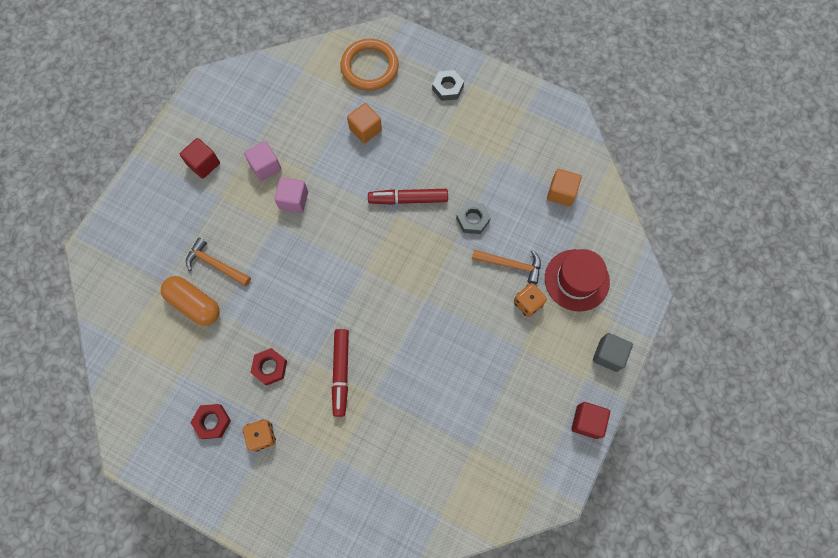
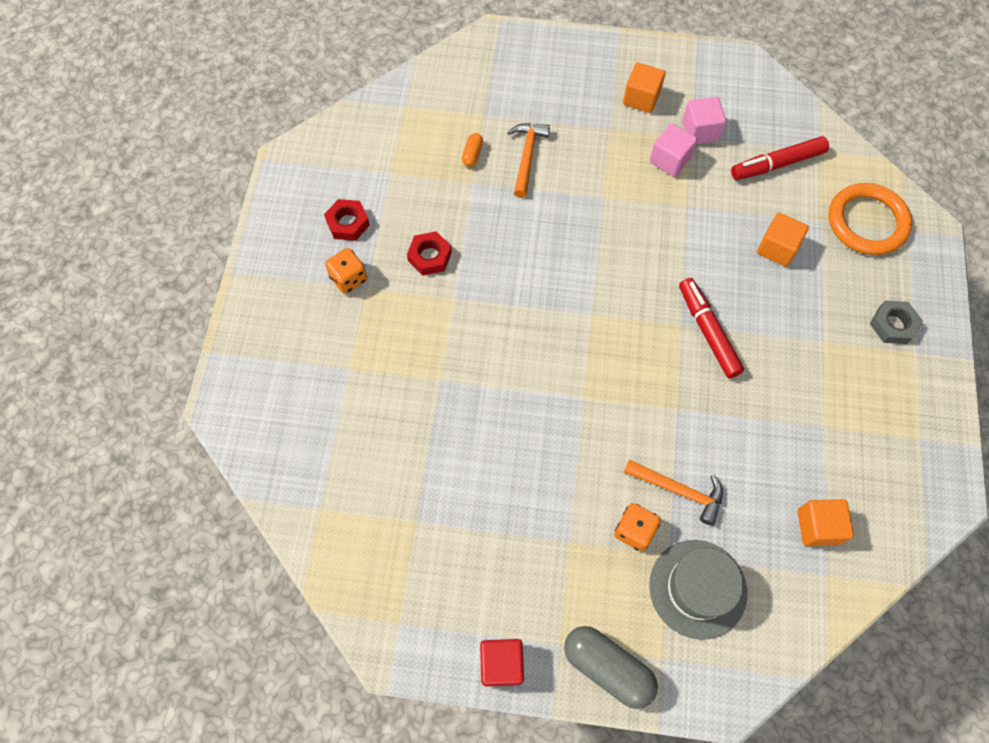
camera: 70 degrees right, 5 degrees down
orange capsule [161,276,220,326] -> orange capsule [462,133,483,167], size x0.47
red cube [180,138,220,179] -> orange cube [623,62,665,113]
pink cube [274,177,308,213] -> pink cube moved to [682,97,726,144]
red marker [332,329,349,417] -> red marker moved to [731,136,829,180]
grey nut [456,202,491,234] -> none
orange hammer [472,250,541,285] -> orange hammer turned 60 degrees counterclockwise [624,459,723,525]
red hat [545,249,610,312] -> grey hat [649,540,747,640]
grey cube [593,333,633,372] -> grey capsule [564,626,658,709]

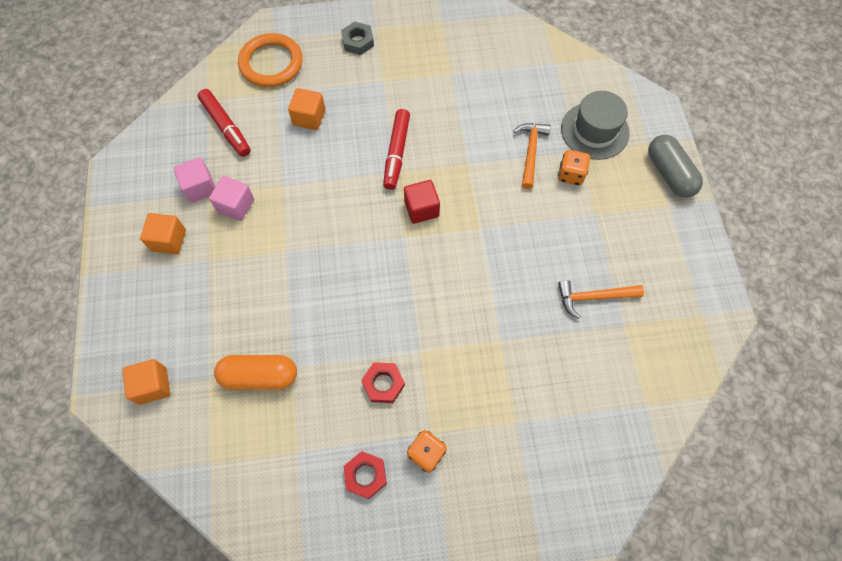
camera: 105 degrees left, 0 degrees up
orange capsule [462,133,483,167] -> orange capsule [214,355,297,390], size x2.12
red cube [480,639,524,687] -> red cube moved to [404,180,440,224]
orange hammer [507,123,550,198] -> orange hammer moved to [558,280,644,319]
grey capsule [564,626,658,709] -> grey capsule turned 45 degrees counterclockwise [648,135,703,198]
red marker [679,278,744,378] -> red marker turned 45 degrees counterclockwise [383,109,410,190]
orange cube [798,499,854,546] -> orange cube moved to [122,359,170,405]

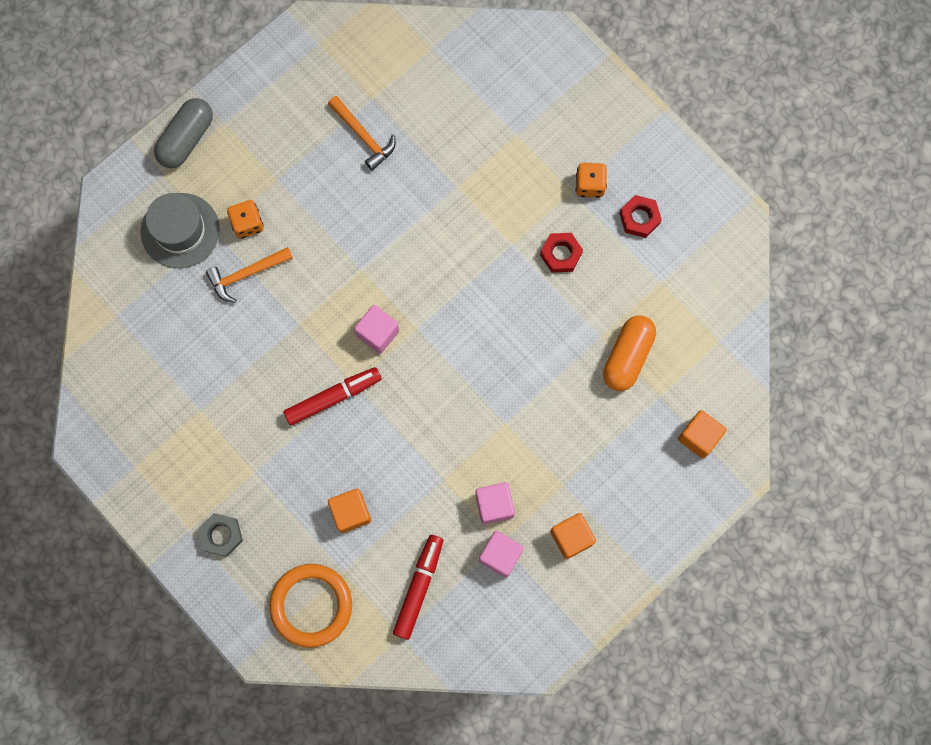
camera: 125 degrees left, 10 degrees up
orange capsule [214,355,297,390] -> orange capsule turned 60 degrees clockwise [603,316,656,391]
red cube [404,180,440,224] -> pink cube [354,305,399,354]

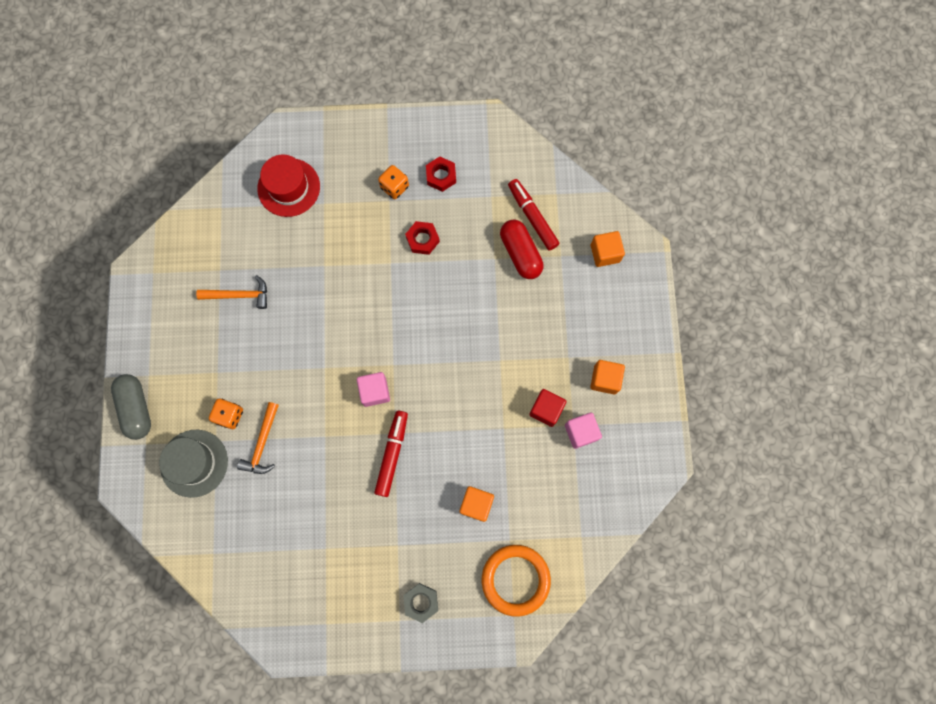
camera: 50 degrees left, 0 degrees up
red marker [393,535,443,640] -> red marker moved to [508,179,559,250]
pink cube [475,482,515,524] -> red cube [529,389,567,427]
orange capsule [603,316,656,391] -> red capsule [500,220,543,279]
none -> red hat [257,155,320,217]

